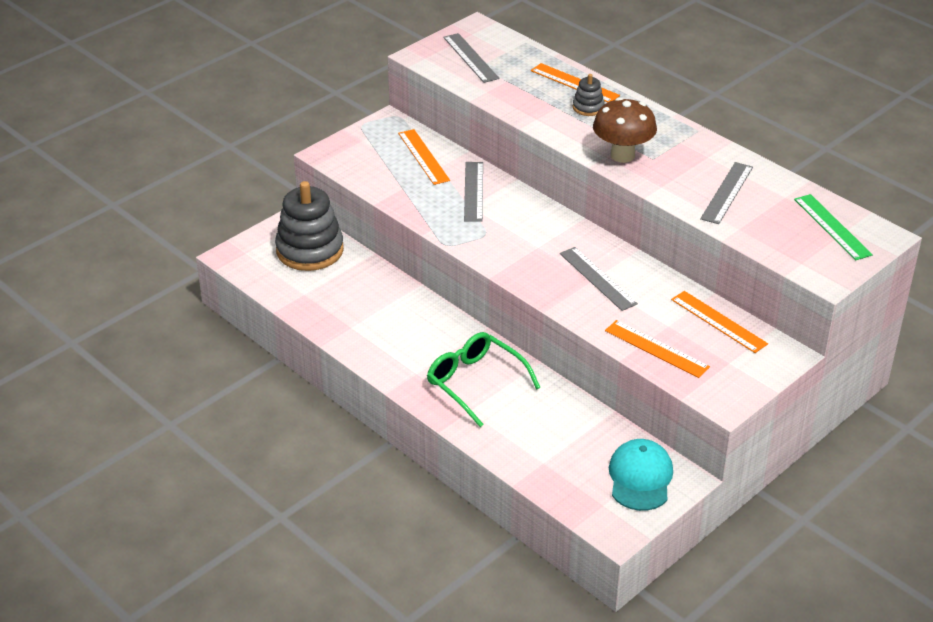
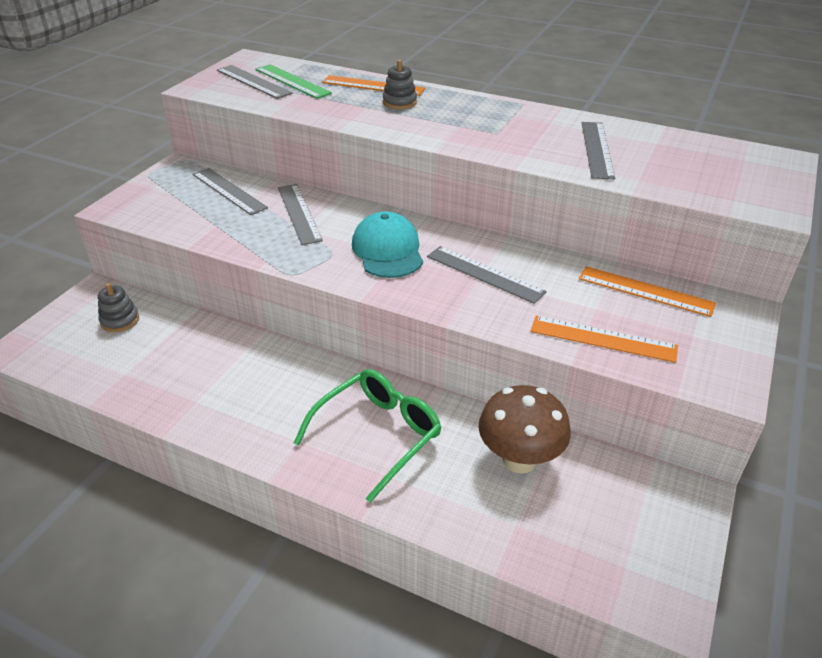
camera: 20 degrees left, 0 degrees up
grey stacking toy [275,181,344,271] -> grey stacking toy [98,283,139,332], size x0.46
orange ruler [398,129,450,185] -> grey ruler [193,168,268,215]
green glasses [427,332,541,427] -> green glasses turned 105 degrees clockwise [294,369,442,503]
brown mushroom [593,97,657,163] -> brown mushroom moved to [478,385,571,474]
turquoise cap [609,439,673,511] -> turquoise cap moved to [352,211,423,278]
green ruler [794,194,873,260] -> green ruler moved to [256,64,332,99]

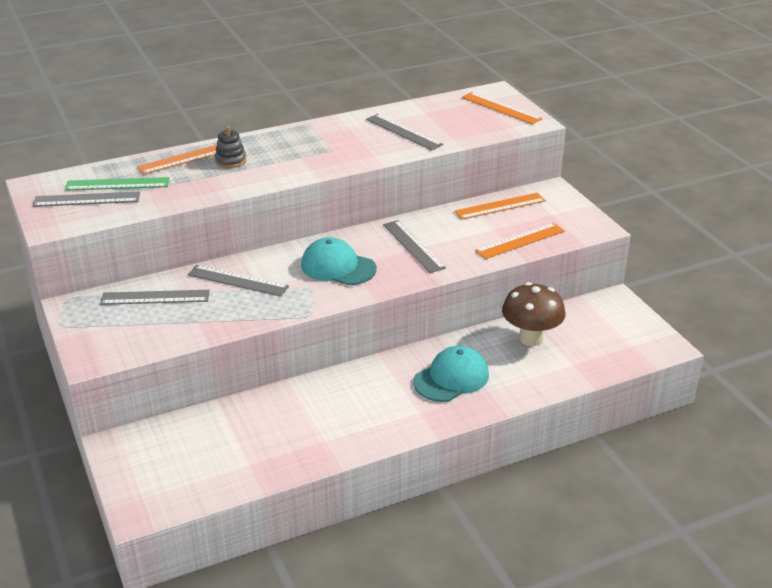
camera: 50 degrees left, 5 degrees down
grey stacking toy [98,283,139,332] -> none
green glasses [294,369,442,503] -> turquoise cap [413,346,489,402]
grey ruler [427,246,547,304] -> grey ruler turned 75 degrees clockwise [383,220,446,273]
none -> orange ruler [462,92,542,125]

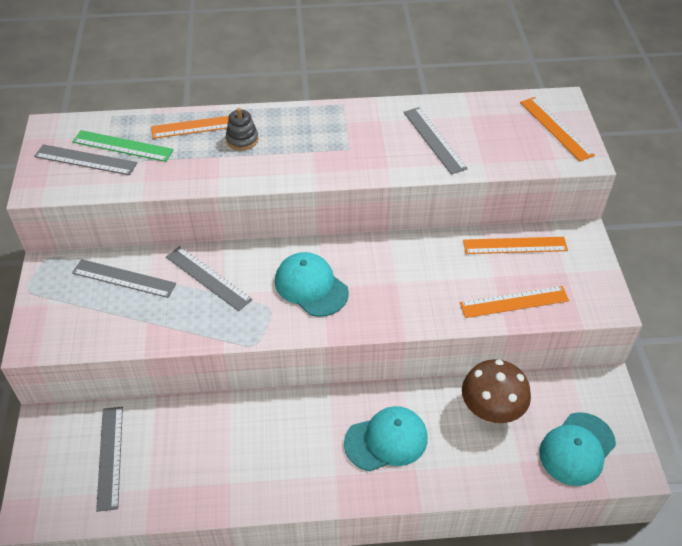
camera: 20 degrees right, 15 degrees up
grey ruler [383,220,446,273] -> grey ruler moved to [96,407,123,512]
none -> turquoise cap [539,412,616,486]

